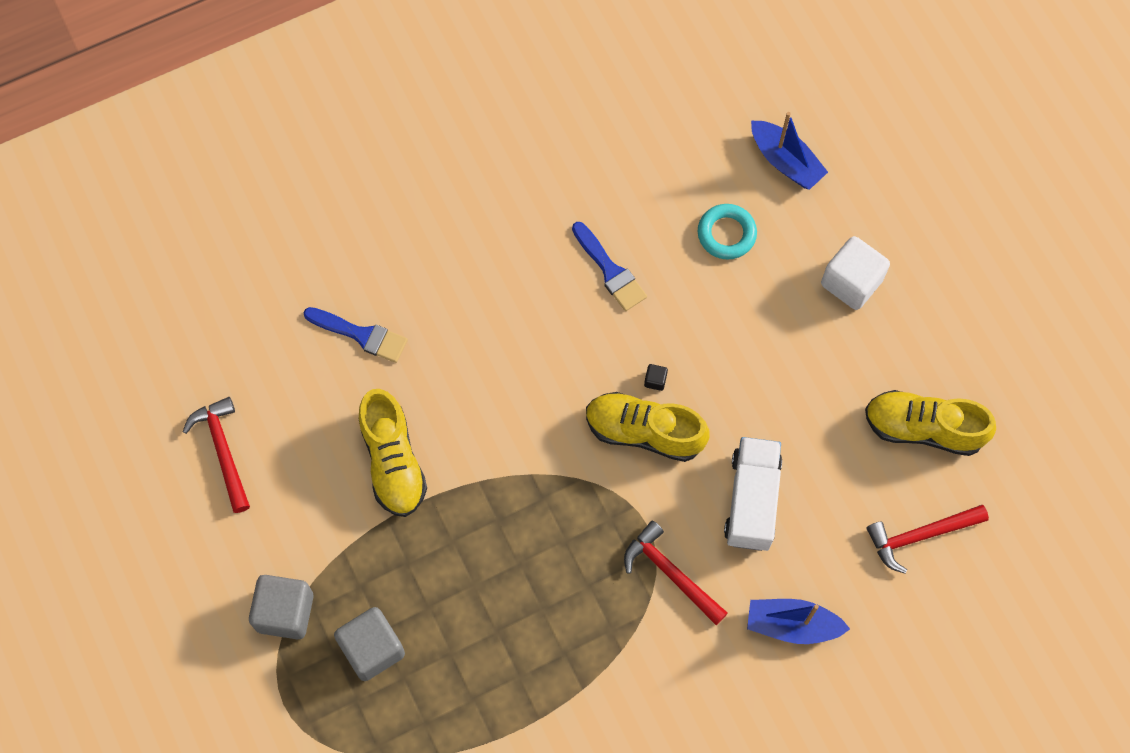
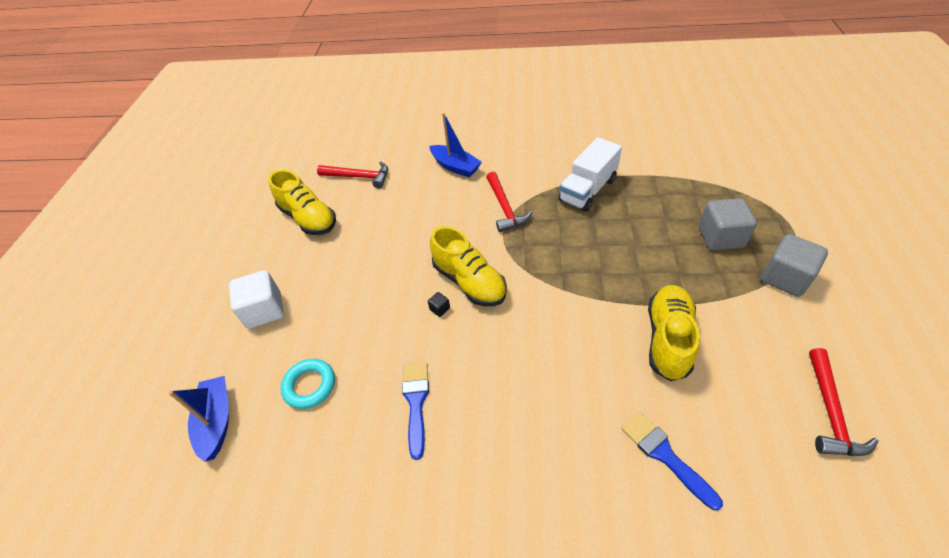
camera: 145 degrees left, 20 degrees down
white truck [724,437,782,551] -> white truck moved to [558,137,622,212]

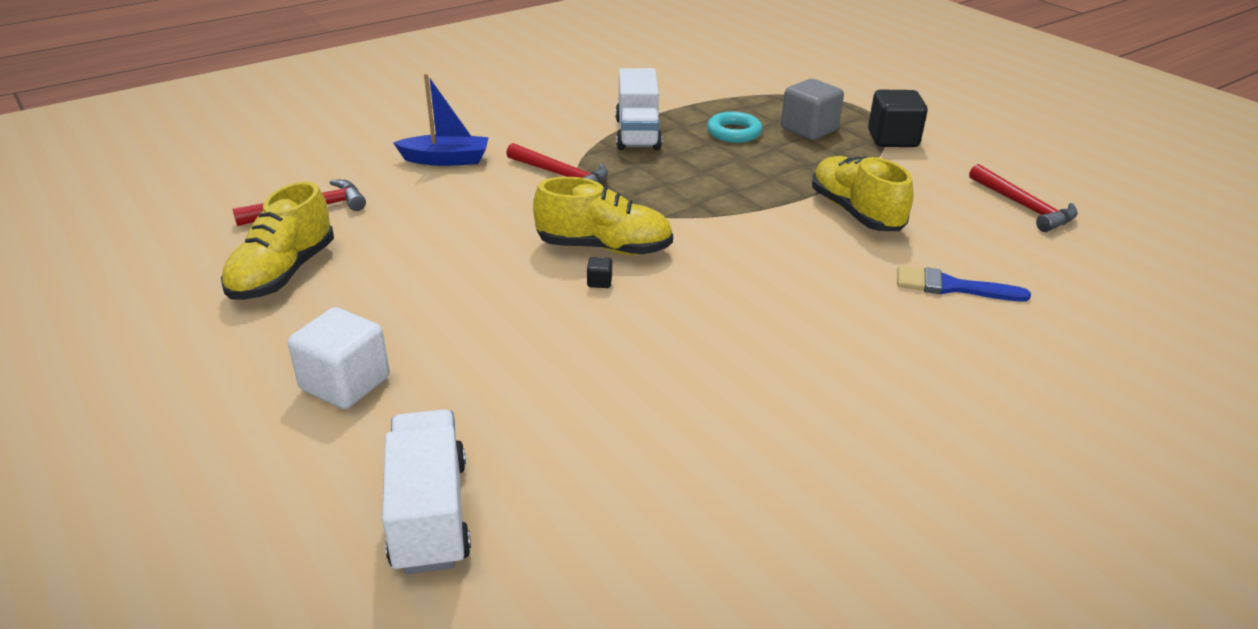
camera: 45 degrees left, 15 degrees down
blue boat [168,376,229,462] -> white truck [382,409,471,574]
yellow shoe [269,170,336,235] -> yellow shoe turned 105 degrees clockwise [221,181,334,300]
turquoise ring [281,359,335,409] -> turquoise ring moved to [707,112,762,143]
blue brush [402,362,429,460] -> none
grey cube [761,234,828,297] -> black cube [868,90,928,147]

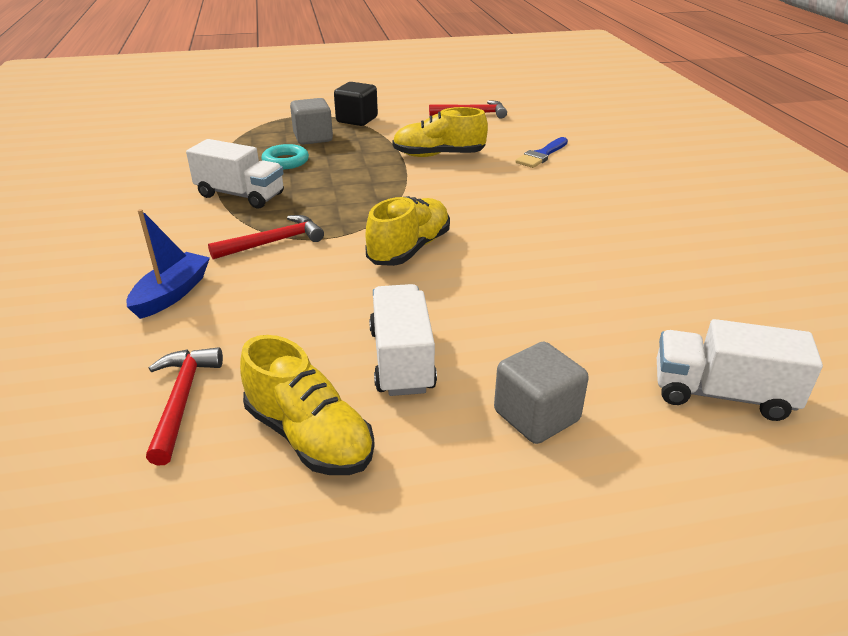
camera: 65 degrees left, 0 degrees up
white cube [288,307,389,409] -> grey cube [494,342,589,444]
black cube [587,257,612,288] -> none
none -> white truck [369,284,437,396]

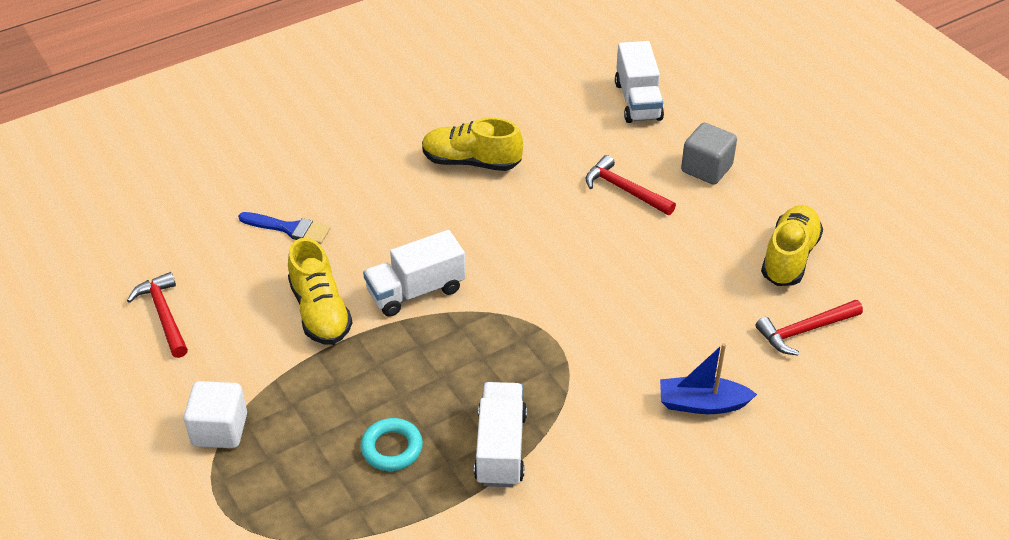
camera: 110 degrees left, 10 degrees up
red hammer [208,215,324,260] -> red hammer moved to [586,155,676,215]
grey cube [290,98,333,145] -> none
black cube [334,82,378,126] -> white cube [184,381,247,448]
yellow shoe [366,196,450,266] -> yellow shoe moved to [422,117,523,171]
white truck [369,284,437,396] -> white truck moved to [363,230,466,317]

